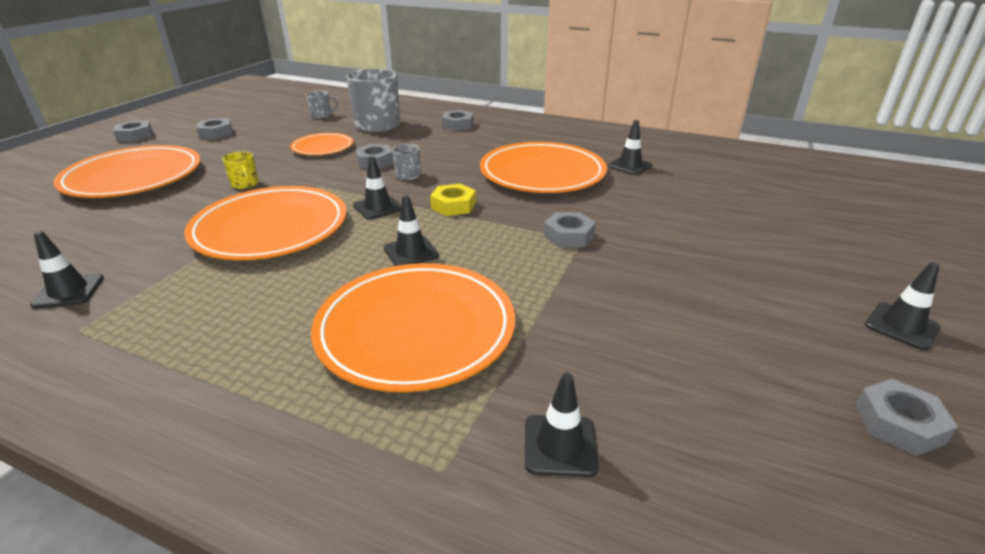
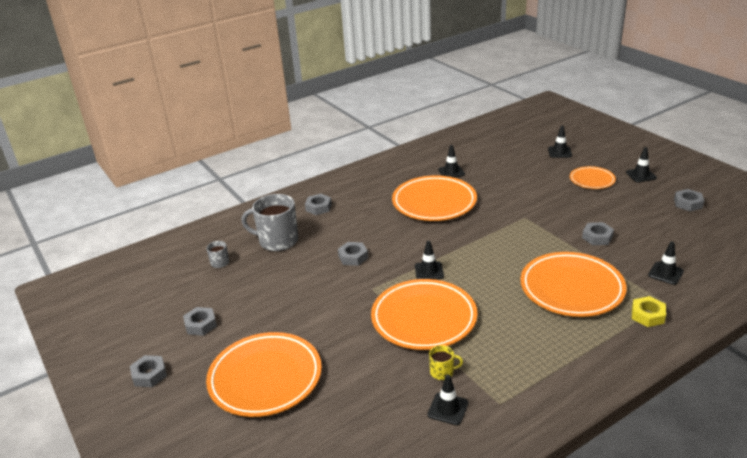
camera: 55 degrees left, 0 degrees up
yellow mug [223,152,259,189] -> yellow mug moved to [429,345,463,380]
orange plate [290,133,353,155] -> orange plate moved to [570,166,616,189]
black traffic cone [384,196,439,266] -> black traffic cone moved to [548,126,572,158]
grey mug [392,144,421,180] -> none
yellow nut [430,184,476,216] -> yellow nut moved to [632,296,666,327]
grey nut [544,212,596,247] -> grey nut moved to [582,222,614,245]

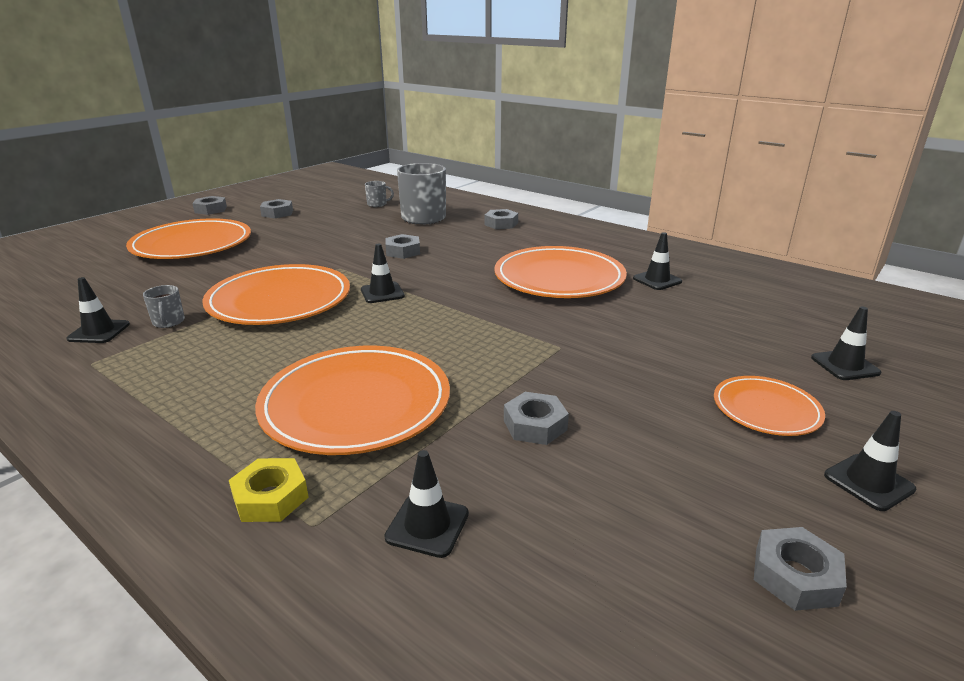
camera: 70 degrees right, 5 degrees down
yellow mug [429,345,463,380] -> grey mug [143,285,185,328]

